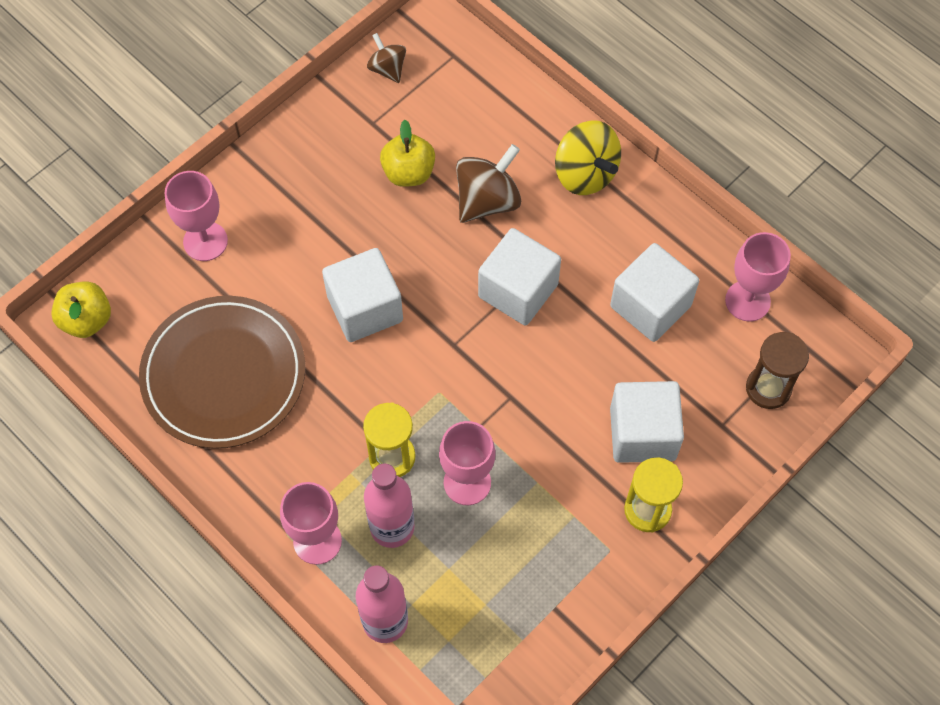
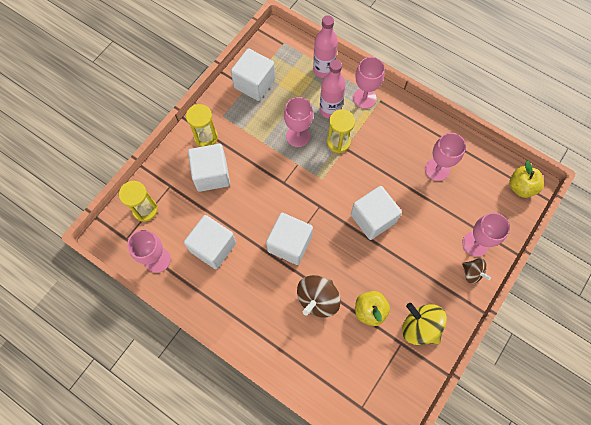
camera: 170 degrees right, 5 degrees up
brown plate [139,296,305,449] -> pink goblet [425,133,466,181]
brown spinning top [367,33,406,83] -> brown spinning top moved to [462,258,491,284]
yellow spinning top [555,120,621,195] -> yellow spinning top moved to [402,303,447,345]
brown hourglass [746,332,809,409] -> yellow hourglass [119,181,158,222]
none -> white cube [231,48,275,101]

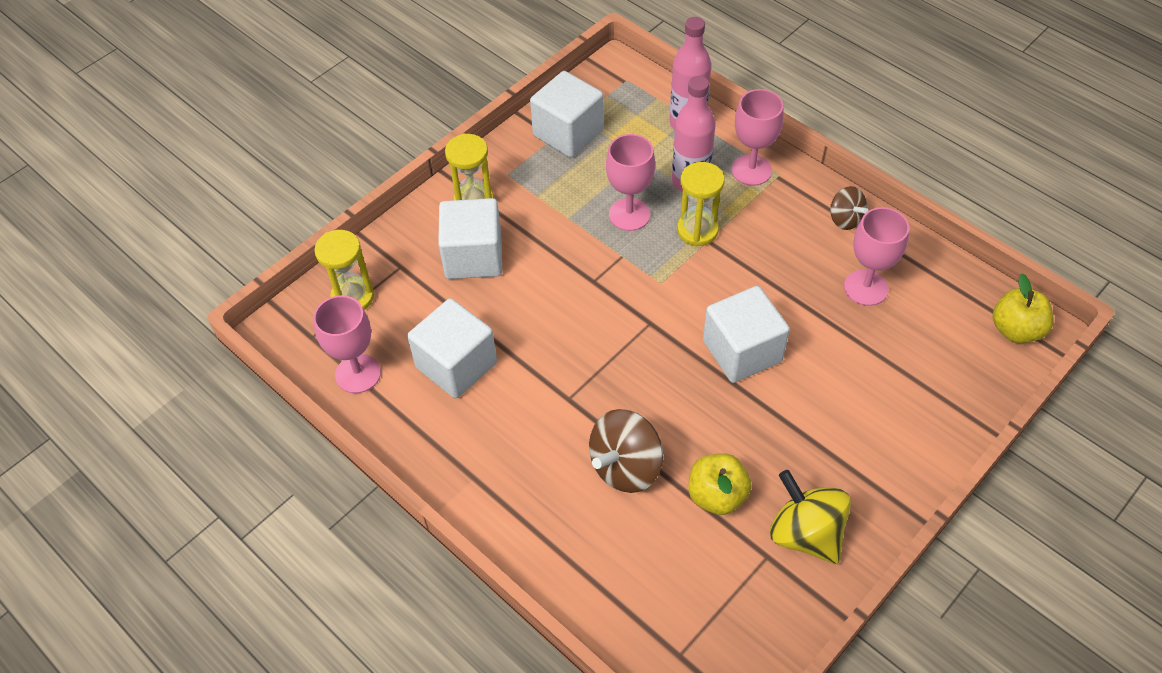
camera: 10 degrees right, 15 degrees down
white cube [266,213,313,265] -> none
pink goblet [462,213,510,257] -> none
brown spinning top [462,258,491,284] -> brown spinning top moved to [830,186,868,230]

